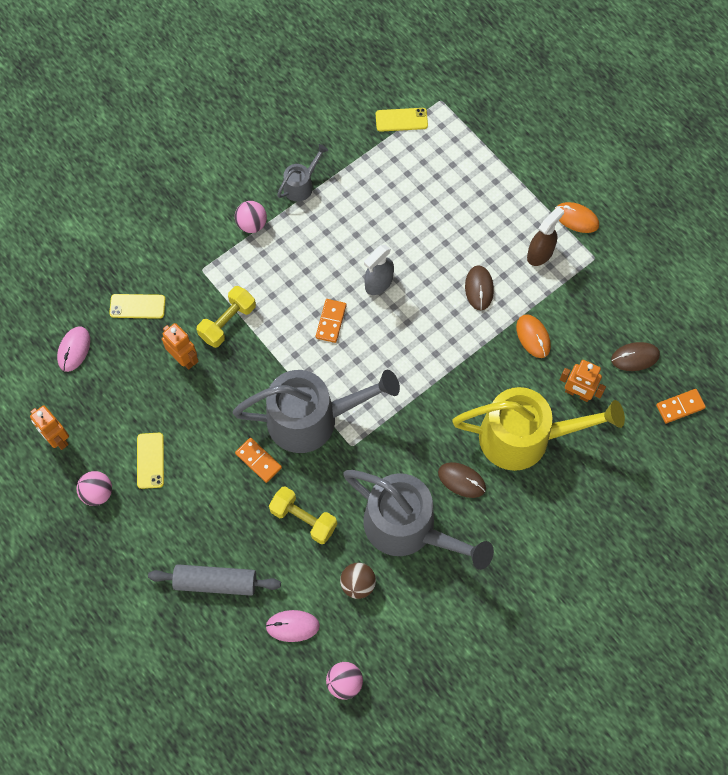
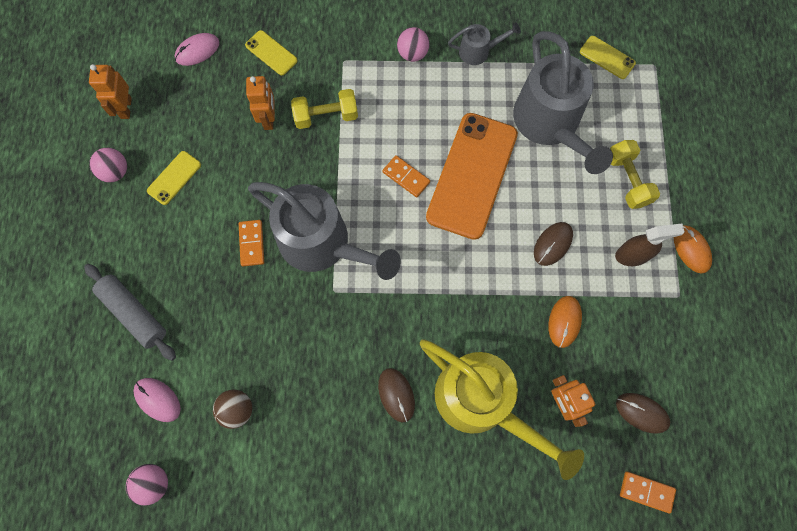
camera: 40 degrees right, 5 degrees up
yellow dumbbell [269,486,337,544] -> yellow dumbbell moved to [610,140,660,209]
orange domino [316,299,346,343] -> orange domino turned 75 degrees clockwise [383,155,430,197]
grey watering can [343,470,494,570] -> grey watering can moved to [513,31,613,174]
grey spray bottle [364,244,394,295] -> orange phone [426,113,518,240]

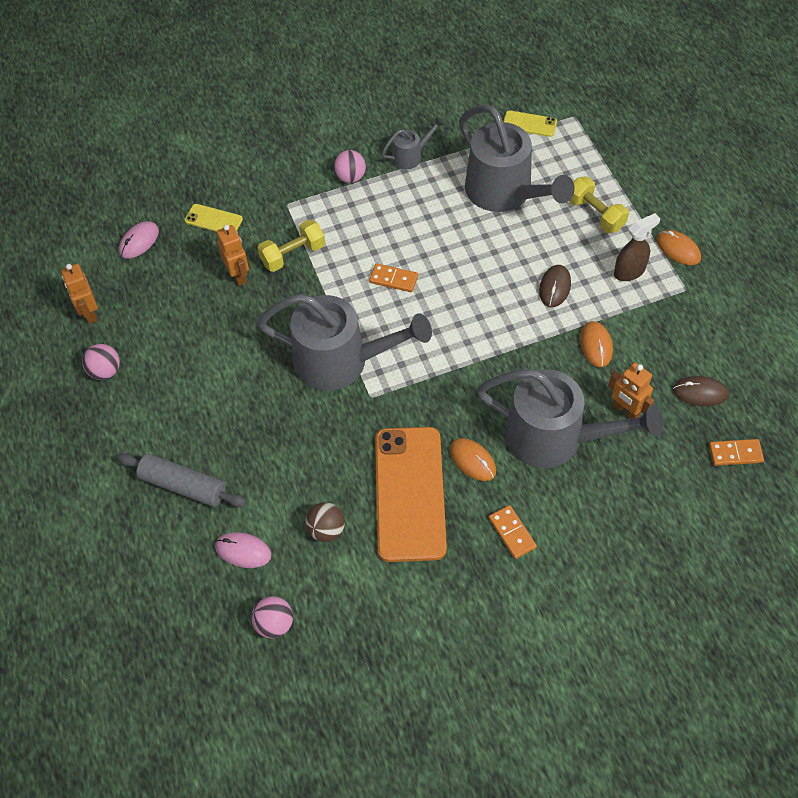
camera: 20 degrees left, 15 degrees down
yellow phone [147,151,201,205] -> none
orange domino [239,220,264,267] -> orange domino moved to [489,505,537,559]
brown mouse [378,368,415,423] -> orange mouse [450,438,496,481]
yellow watering can [420,339,584,480] -> grey watering can [477,369,663,468]
orange phone [426,113,518,240] -> orange phone moved to [375,427,447,562]

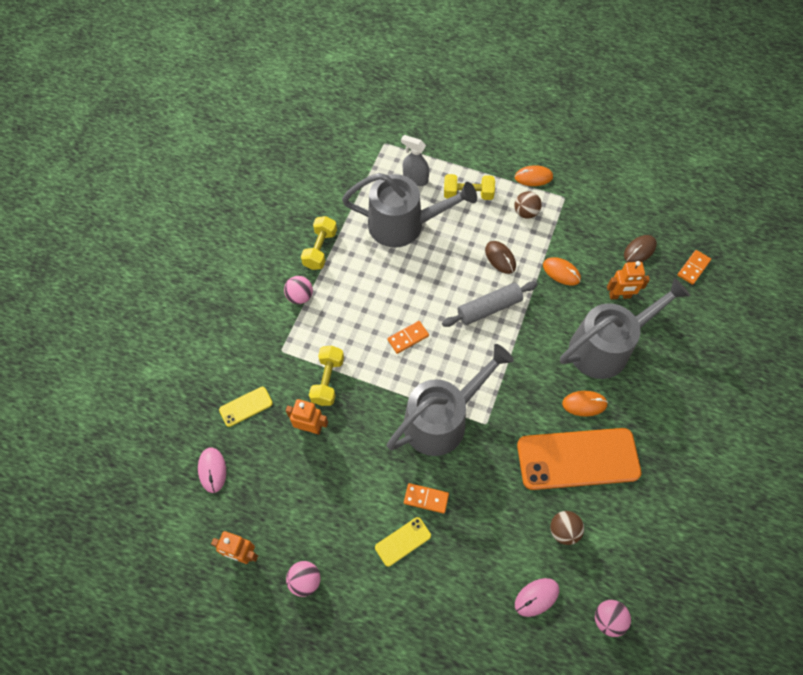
camera: 50 degrees left, 5 degrees up
grey rolling pin [117,453,247,507] -> grey rolling pin moved to [442,281,538,327]
orange phone [375,427,447,562] -> orange phone turned 45 degrees counterclockwise [517,428,641,490]
grey watering can [382,116,445,169] -> yellow dumbbell [301,216,337,270]
orange domino [489,505,537,559] -> orange domino moved to [404,483,449,514]
yellow phone [503,110,557,137] -> yellow phone moved to [375,517,431,567]
brown spray bottle [614,213,660,281] -> brown ball [514,191,542,219]
none -> grey spray bottle [401,135,429,186]

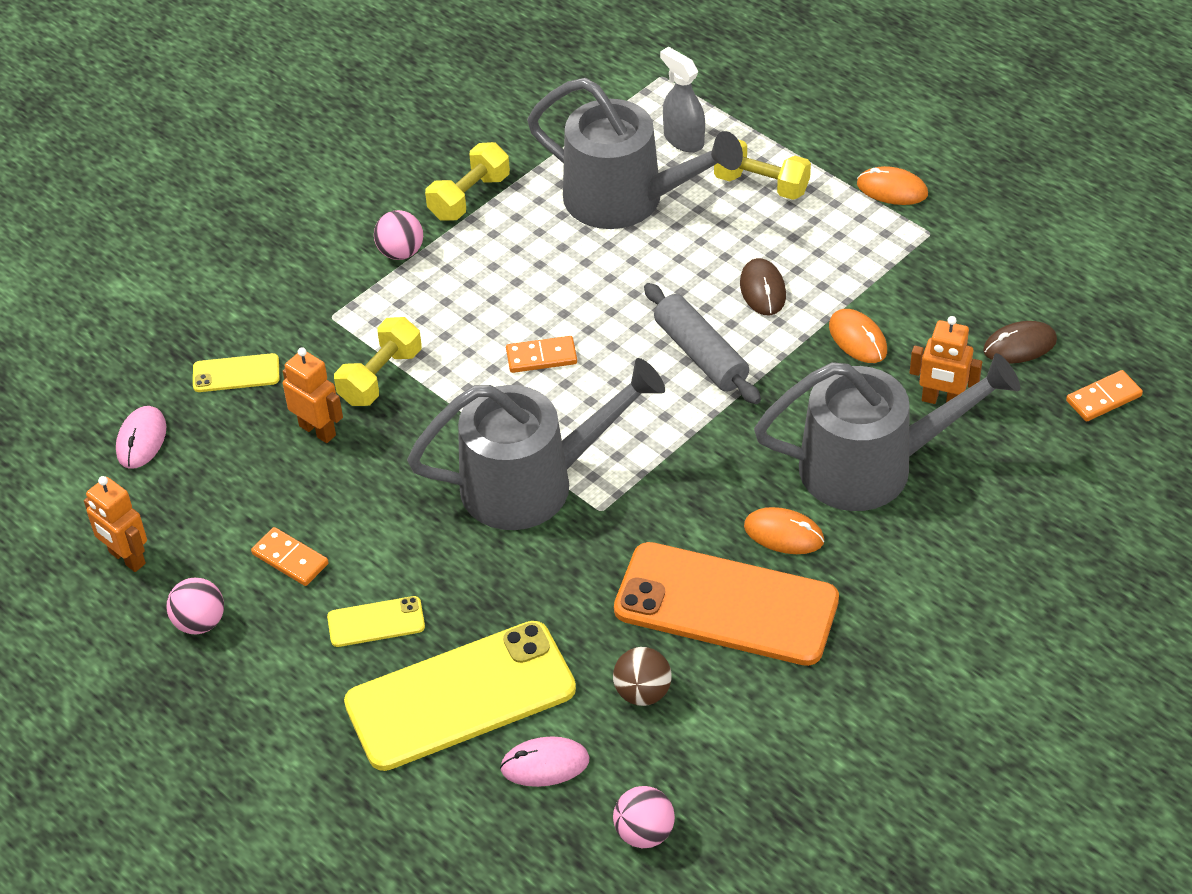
camera: 25 degrees right, 15 degrees down
orange domino [404,483,449,514] -> orange domino moved to [251,527,329,586]
grey rolling pin [442,281,538,327] -> grey rolling pin turned 60 degrees clockwise [644,283,761,404]
brown ball [514,191,542,219] -> none
none -> yellow phone [344,621,576,771]

